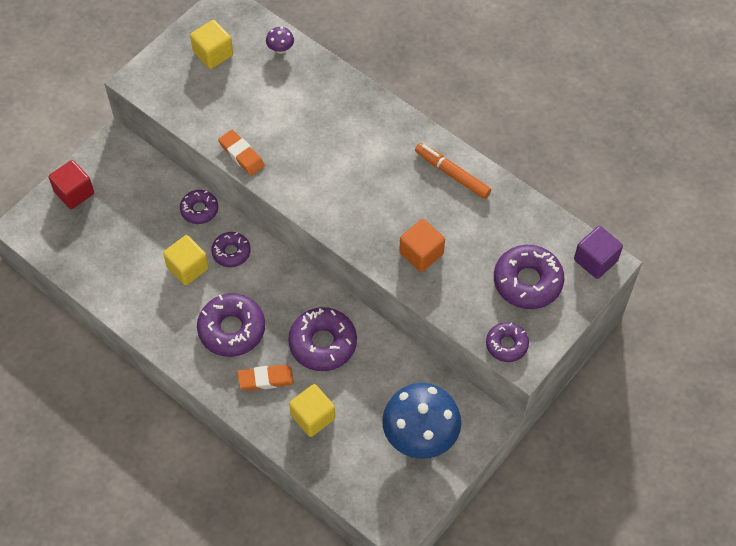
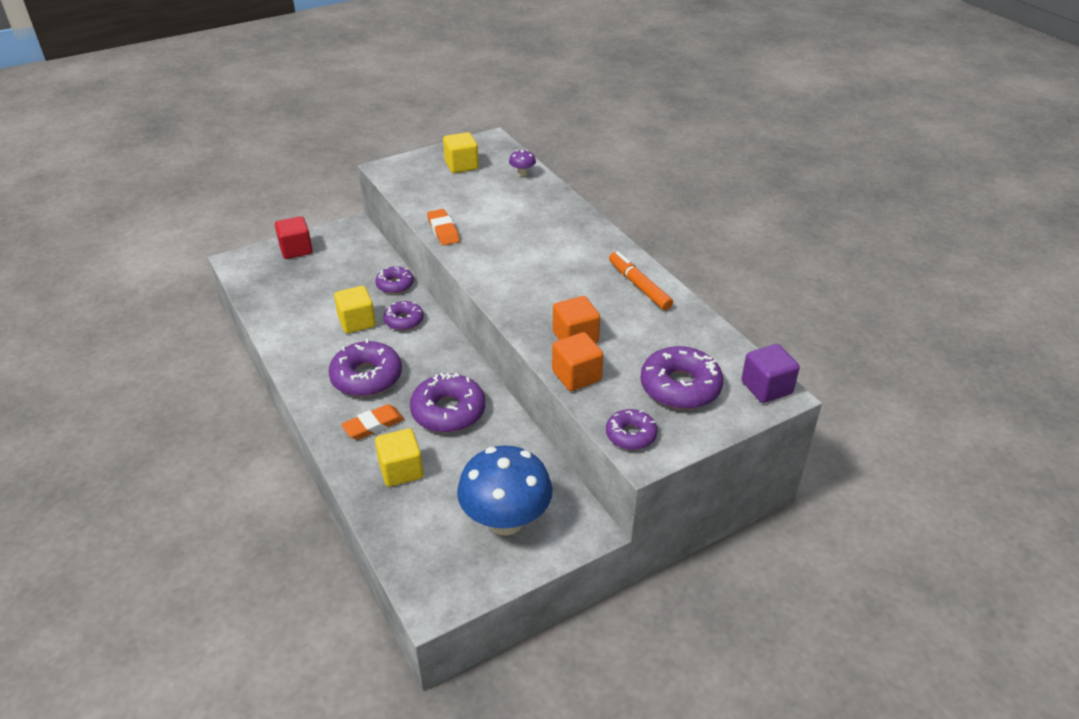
camera: 20 degrees right, 20 degrees down
orange eraser [238,365,294,391] -> orange eraser turned 45 degrees counterclockwise [341,404,404,440]
none -> orange cube [552,332,604,391]

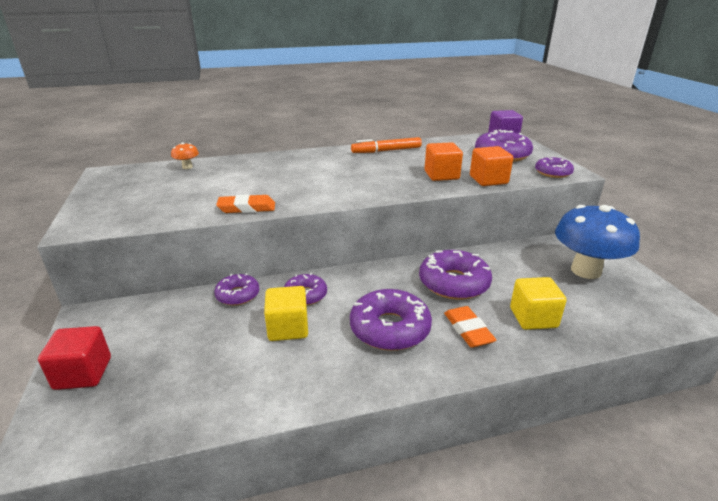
camera: 75 degrees left, 10 degrees down
yellow cube [443,132,479,173] -> none
purple mushroom [509,150,536,177] -> orange mushroom [171,142,199,169]

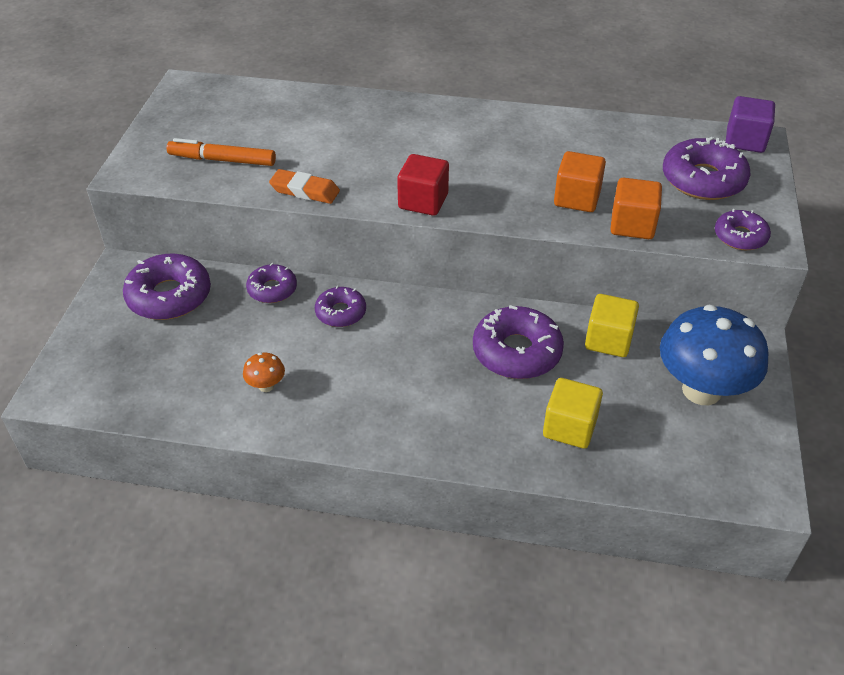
camera: 25 degrees right, 15 degrees up
red cube [38,326,111,390] -> red cube moved to [397,154,449,216]
orange mushroom [171,142,199,169] -> orange mushroom moved to [243,353,285,392]
yellow cube [264,286,308,341] -> yellow cube moved to [585,294,639,357]
purple donut [350,289,432,351] -> purple donut moved to [123,254,211,320]
orange marker [351,137,422,153] -> orange marker moved to [167,138,276,166]
orange eraser [444,306,496,348] -> none

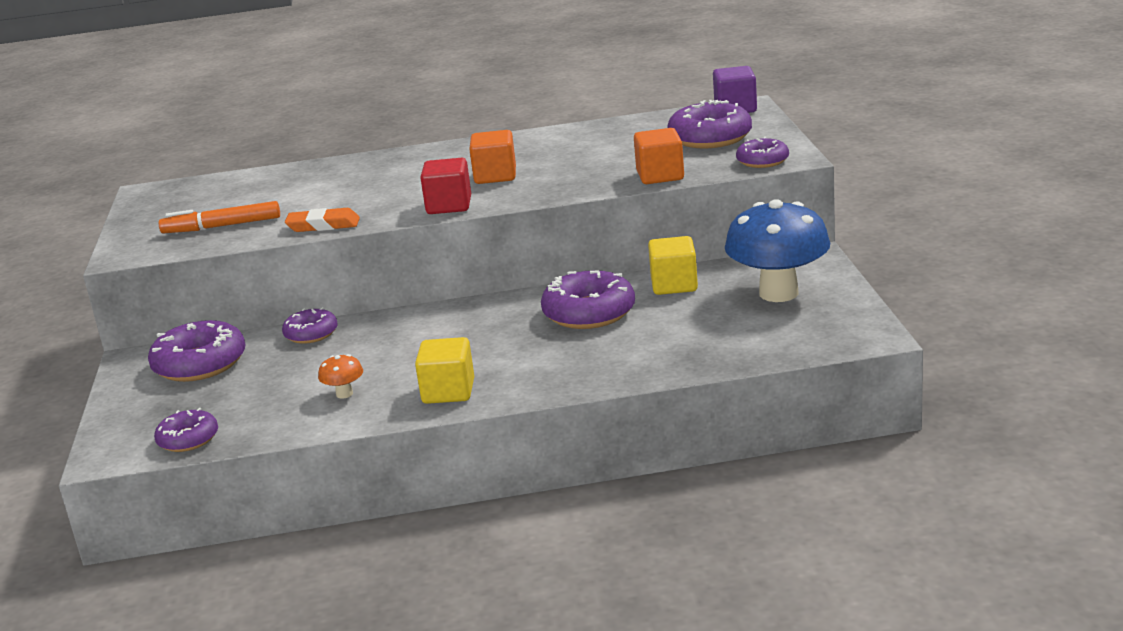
camera: 15 degrees left, 20 degrees down
purple donut [315,285,366,327] -> purple donut moved to [154,408,218,452]
yellow cube [543,378,603,449] -> yellow cube moved to [415,337,474,404]
orange cube [554,151,606,212] -> orange cube moved to [469,130,516,184]

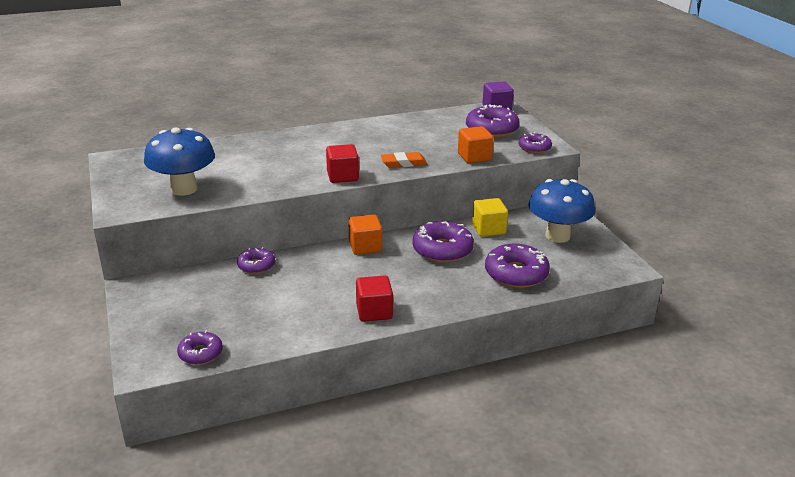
camera: 15 degrees left, 5 degrees up
purple donut [148,320,246,382] -> purple donut moved to [485,243,550,288]
orange marker [159,201,280,233] -> blue mushroom [144,127,215,196]
orange eraser [285,208,360,232] -> orange eraser moved to [380,152,427,168]
orange mushroom [318,354,363,398] -> none
yellow cube [415,337,474,404] -> red cube [356,276,393,322]
orange cube [469,130,516,184] -> orange cube moved to [348,214,382,255]

